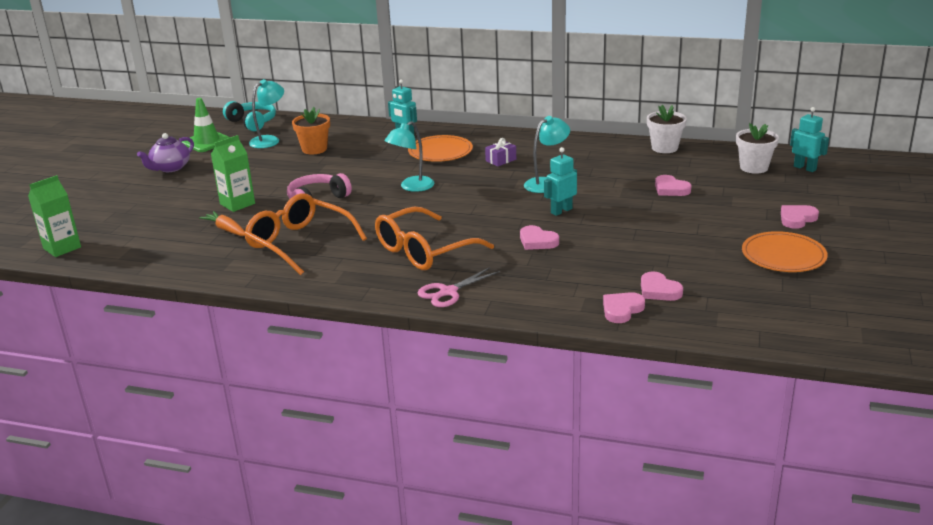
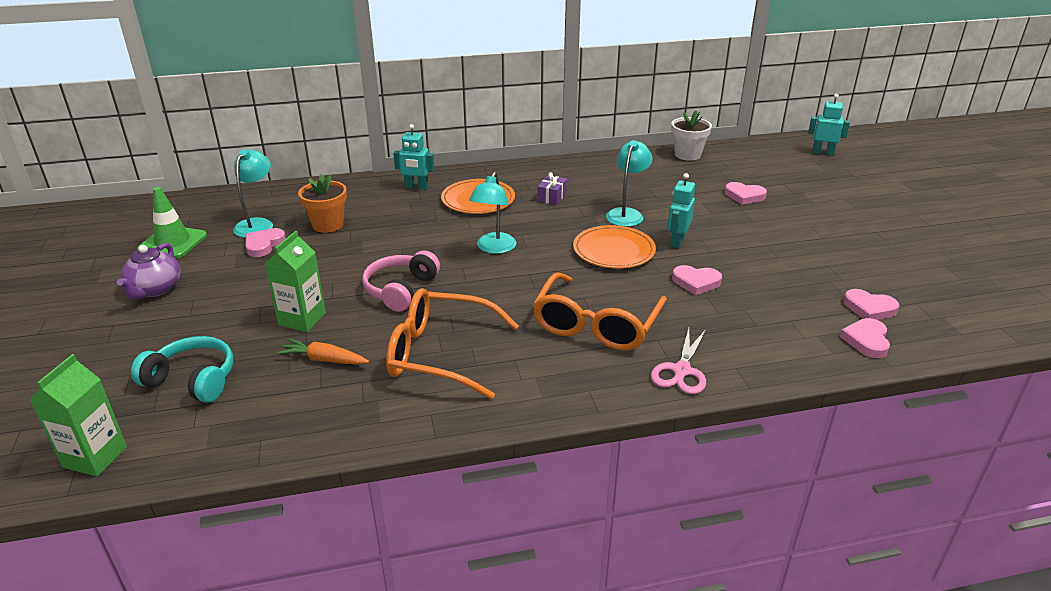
camera: 30 degrees left, 5 degrees up
turquoise headphones [223,101,276,131] -> turquoise headphones moved to [131,336,234,403]
white flower pot [736,123,779,174] -> none
orange plate [742,231,828,272] -> orange plate moved to [573,225,656,269]
pink heart [781,205,819,229] -> pink heart moved to [246,228,286,257]

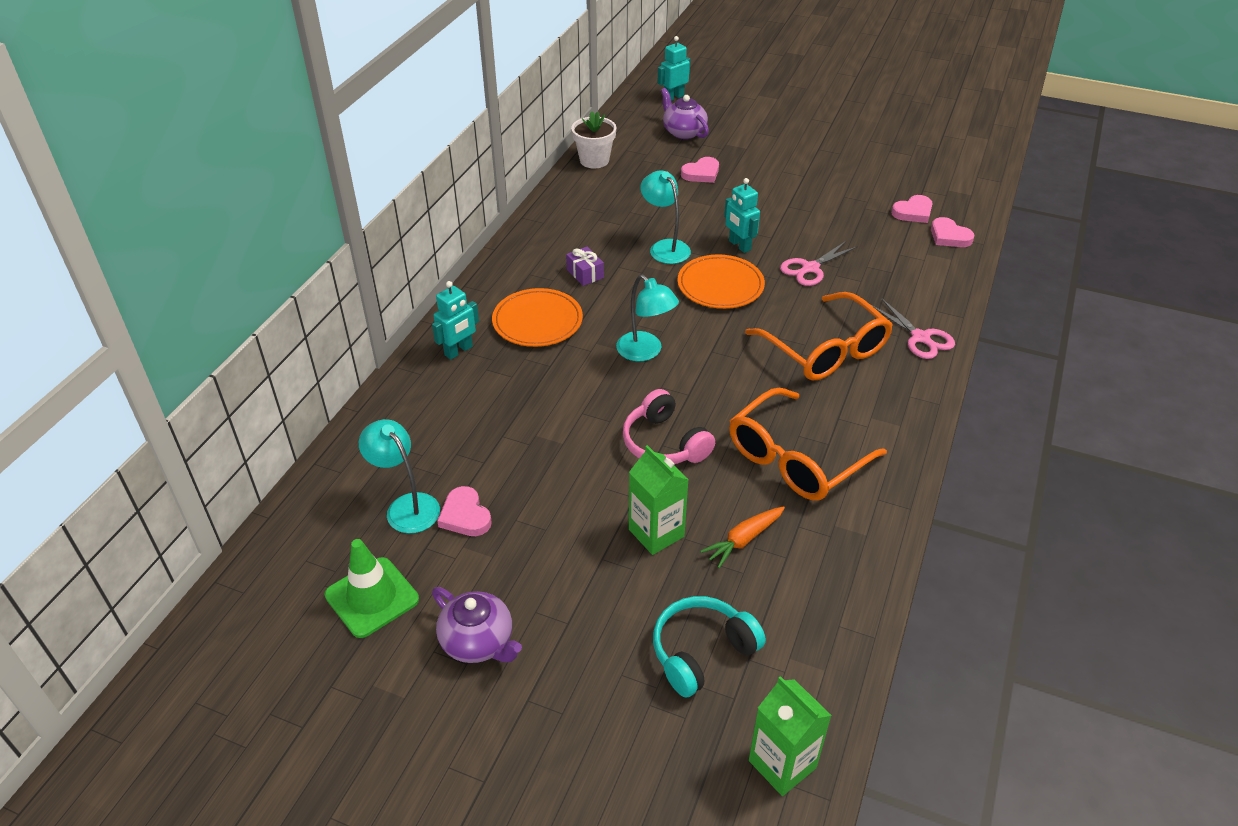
camera: 55 degrees left, 10 degrees up
orange flower pot [298,174,347,233] -> none
pink heart [672,265,722,295] -> pink scissors [780,241,858,286]
none -> purple teapot [661,88,709,139]

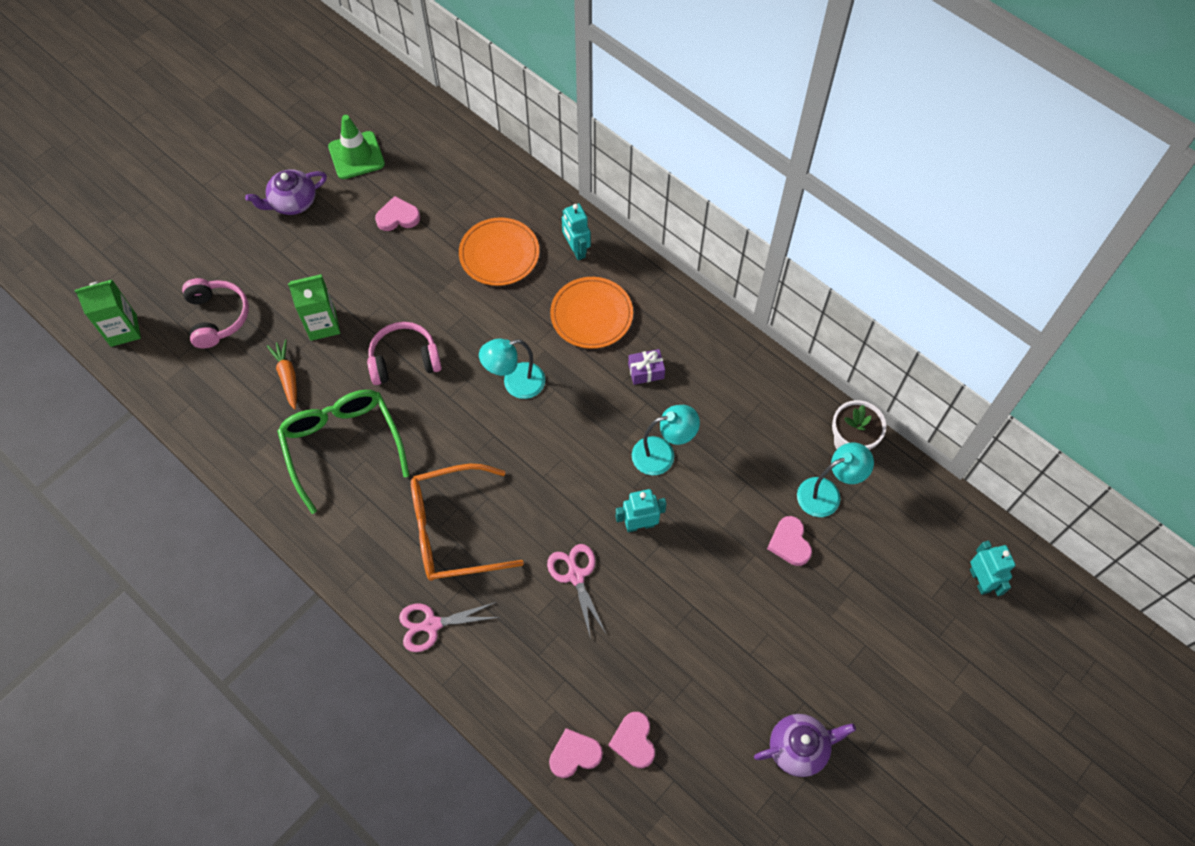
camera: 110 degrees right, 20 degrees up
turquoise lamp [359,419,440,533] -> turquoise lamp moved to [797,443,874,517]
turquoise headphones [653,596,766,697] -> pink headphones [182,278,249,348]
purple teapot [661,88,709,139] -> purple teapot moved to [754,714,856,777]
orange plate [677,254,765,309] -> orange plate moved to [459,217,539,286]
orange glasses [729,388,887,501] -> green glasses [277,390,410,514]

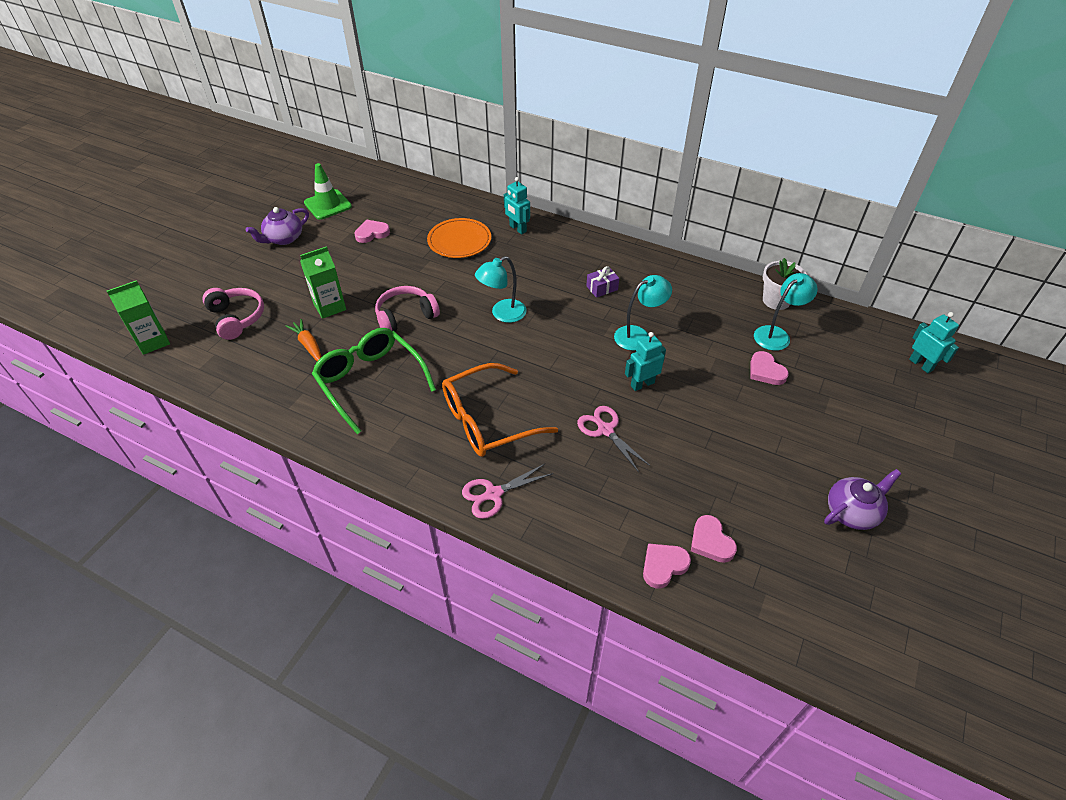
camera: 15 degrees left, 15 degrees down
orange plate [550,277,633,349] -> none

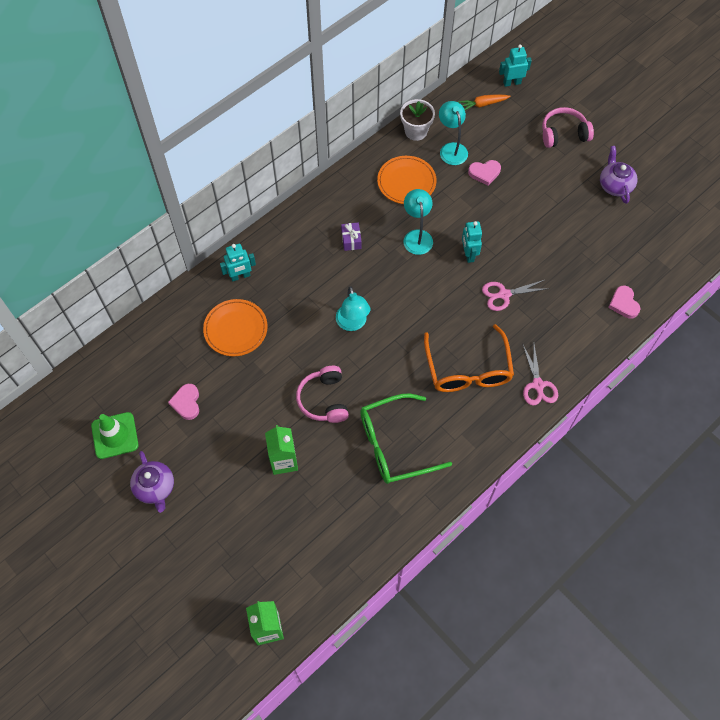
camera: 70 degrees left, 15 degrees up
pink headphones [202,288,264,340] -> pink headphones moved to [542,107,594,148]
orange carrot [286,319,322,361] -> orange carrot moved to [458,94,510,110]
pink heart [691,515,737,563] -> none
none -> orange plate [377,156,436,204]

